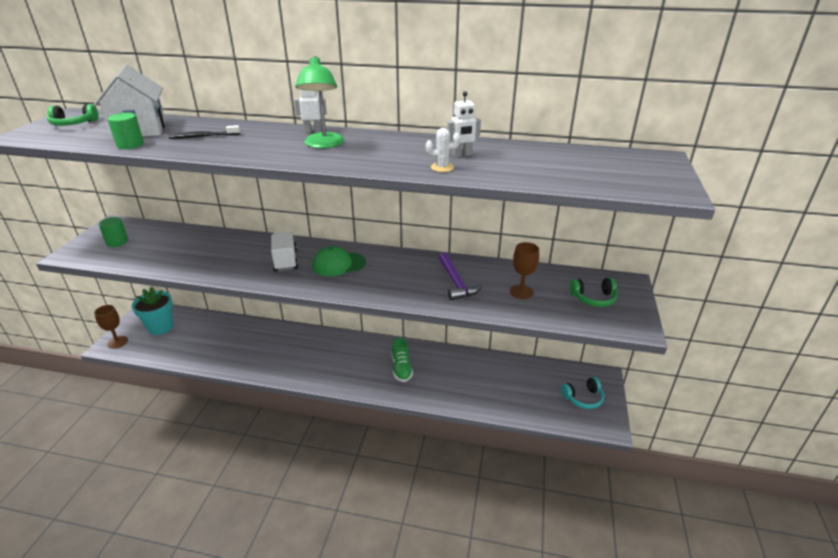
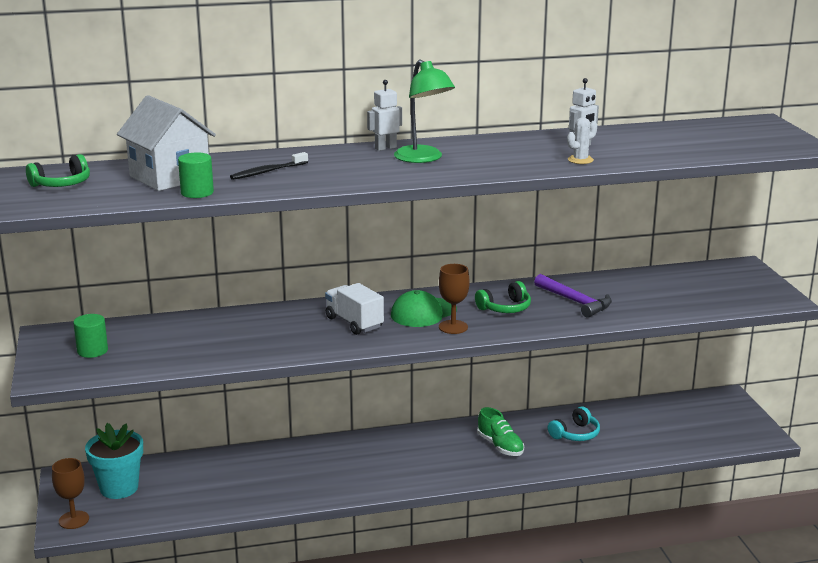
camera: 25 degrees left, 10 degrees down
brown goblet [510,242,539,299] -> brown goblet moved to [439,264,470,334]
turquoise headphones [561,377,604,409] -> turquoise headphones moved to [548,406,600,441]
green headphones [570,278,618,307] -> green headphones moved to [475,281,531,313]

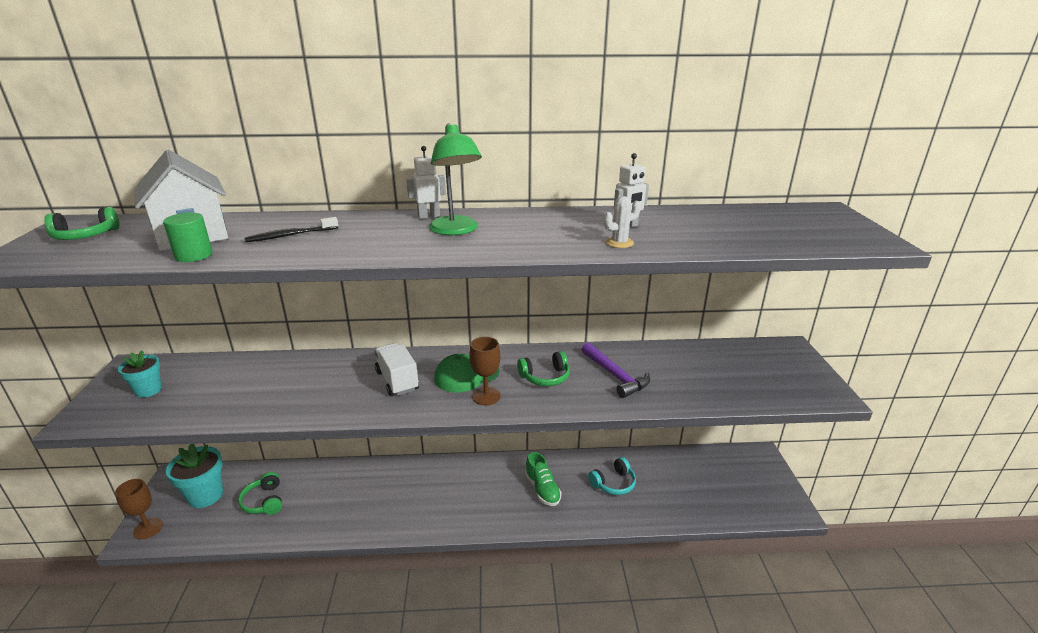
camera: 10 degrees right, 5 degrees up
green cylinder [73,314,108,358] -> turquoise flower pot [118,350,162,398]
none -> green headphones [238,472,282,515]

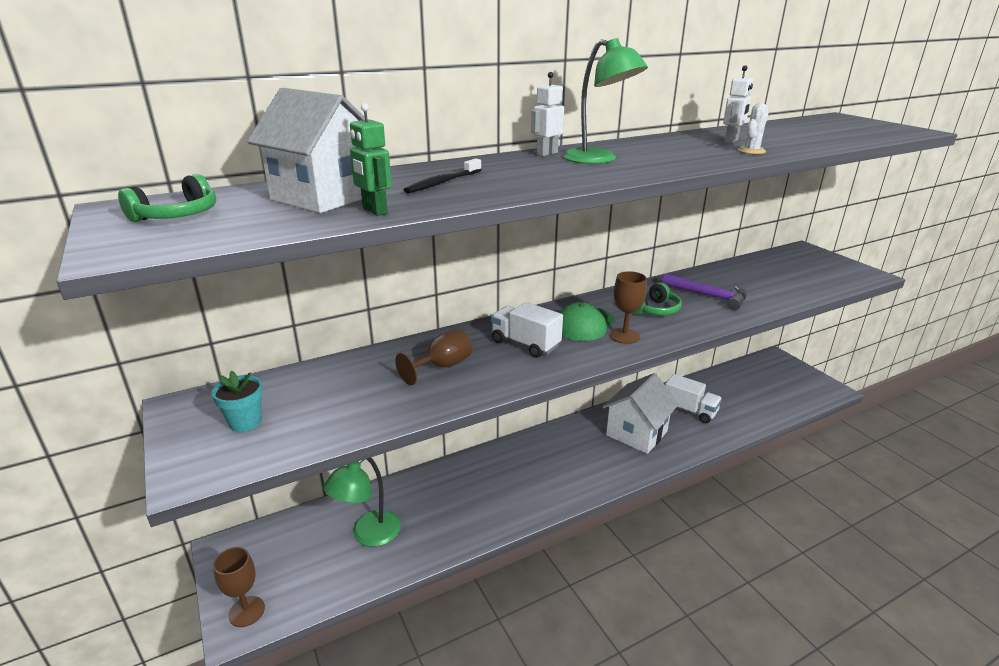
camera: 25 degrees left, 0 degrees up
green cylinder [163,213,213,262] -> green robot [350,103,392,216]
turquoise flower pot [166,444,223,508] -> none
green headphones [238,472,282,515] -> green lamp [323,457,401,547]
green shoe [525,452,562,506] -> white house [603,373,679,454]
turquoise headphones [588,457,636,495] -> white truck [665,374,722,423]
none -> brown goblet [395,329,472,385]

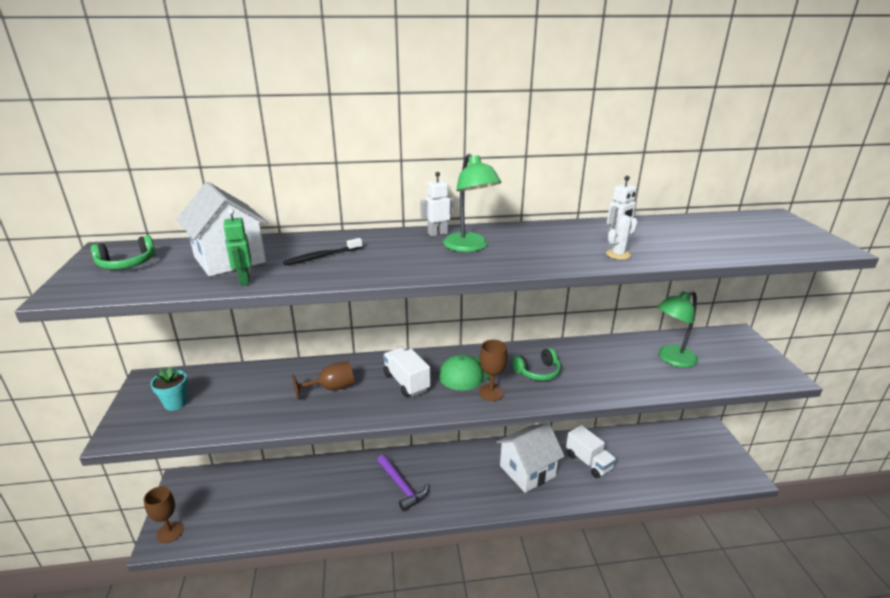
camera: 20 degrees right, 0 degrees up
green lamp [323,457,401,547] -> green lamp moved to [657,290,698,368]
purple hammer [662,274,746,310] -> purple hammer moved to [377,454,428,512]

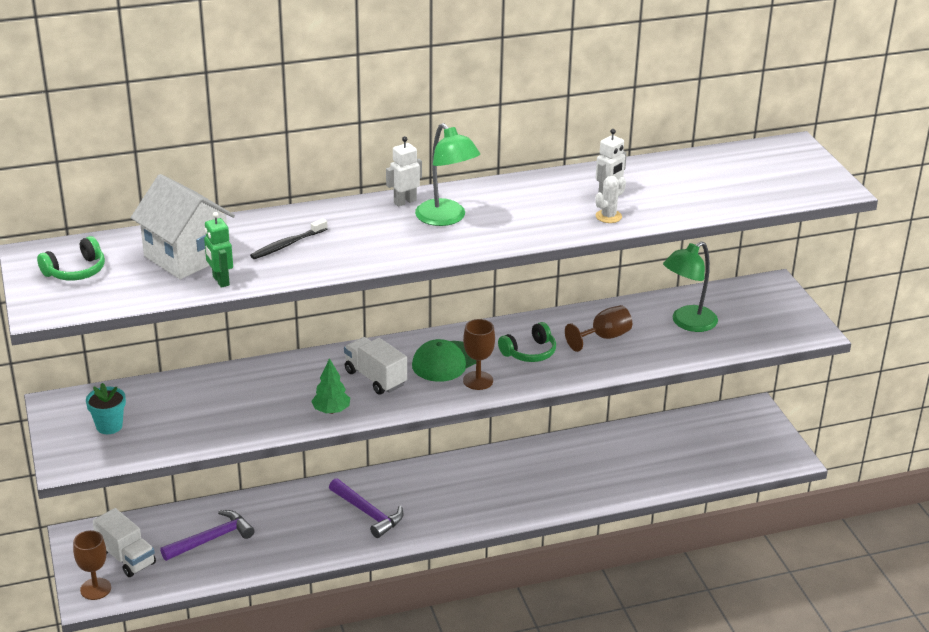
camera: 10 degrees left, 5 degrees up
brown goblet [292,361,354,400] -> brown goblet moved to [565,305,632,352]
white house [496,423,565,493] -> none
white truck [566,425,616,478] -> white truck moved to [93,508,156,577]
none -> purple hammer [160,510,255,561]
none -> green tree [311,358,350,414]

